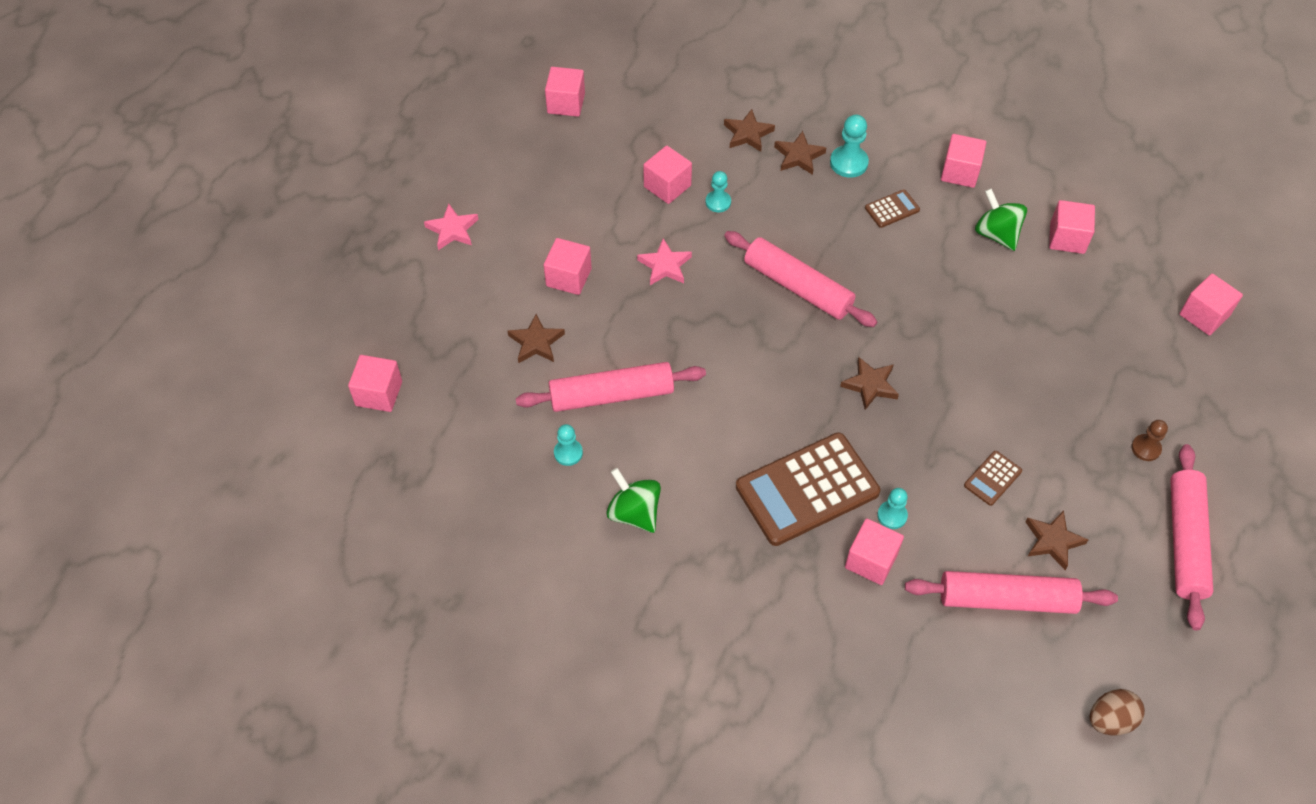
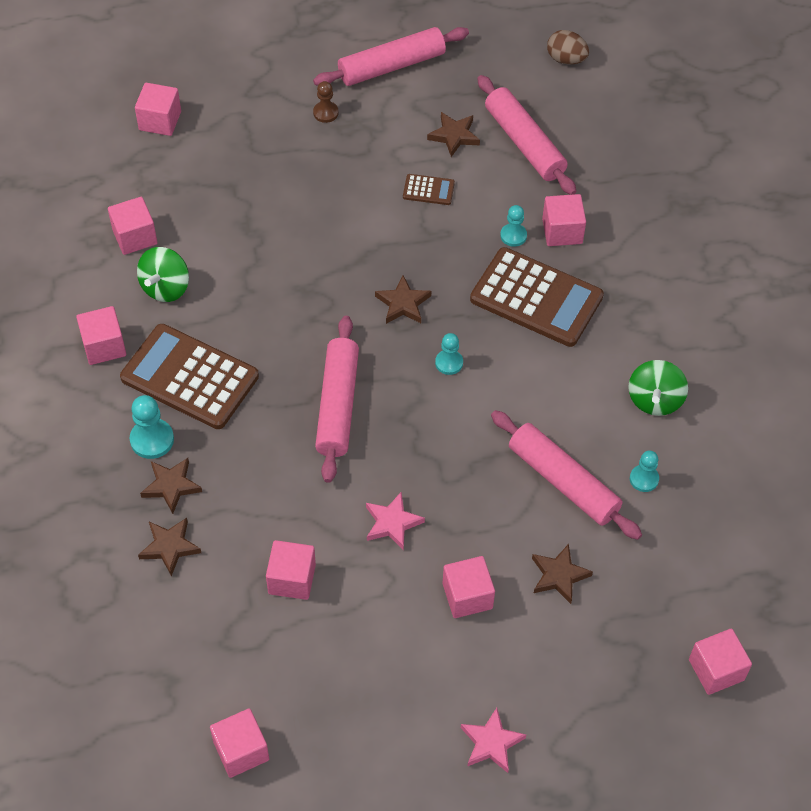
camera: 125 degrees left, 0 degrees up
turquoise pawn [706,171,731,212] -> turquoise pawn moved to [435,333,463,375]
brown calculator [865,189,920,228] -> brown calculator [120,324,259,429], size x2.30

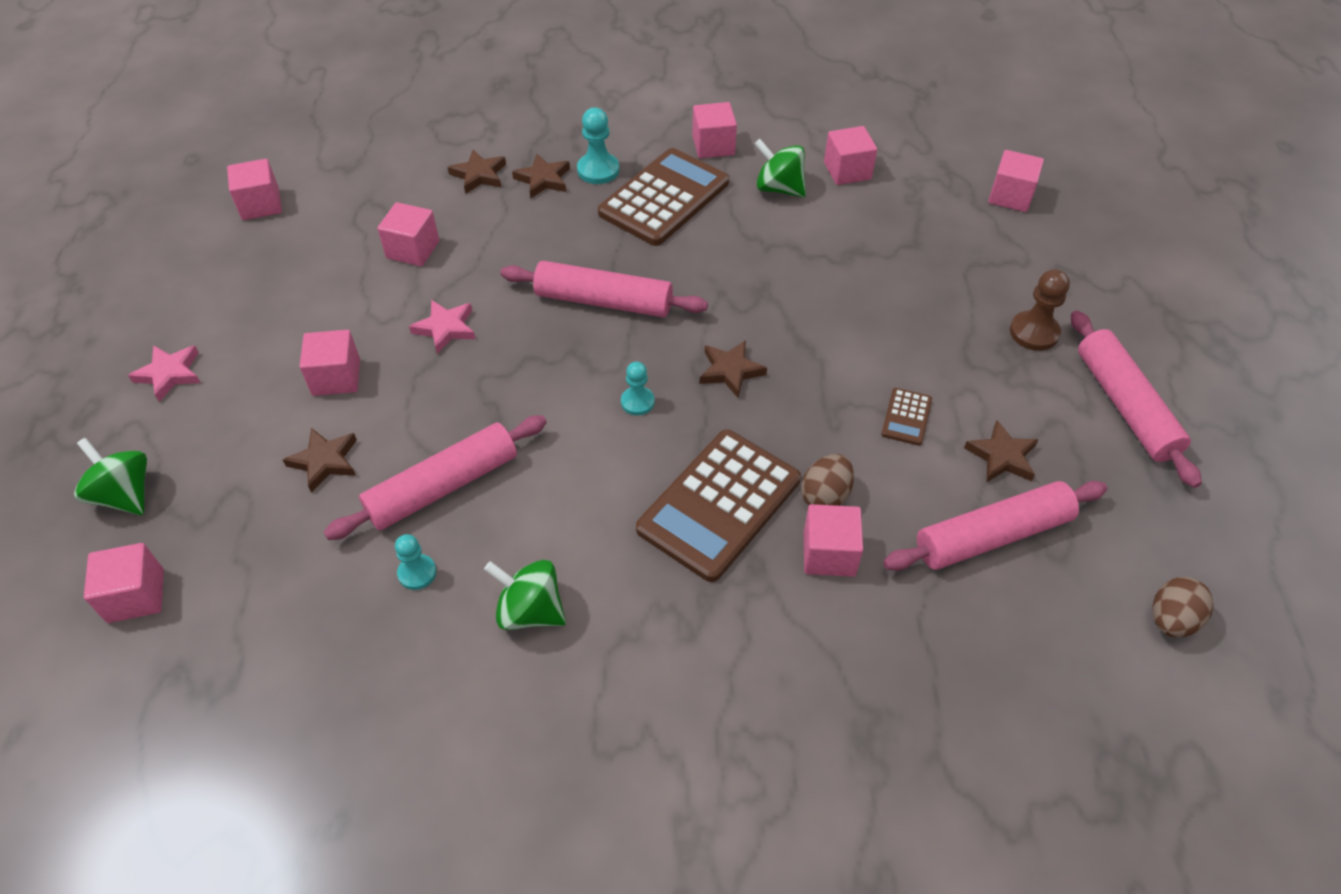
camera: 100 degrees right, 5 degrees down
brown pawn [313,81,339,123] -> brown pawn [1010,269,1070,351], size x1.51
turquoise pawn [500,205,527,247] -> brown egg [801,454,854,506]
none -> green spinning top [74,438,147,515]

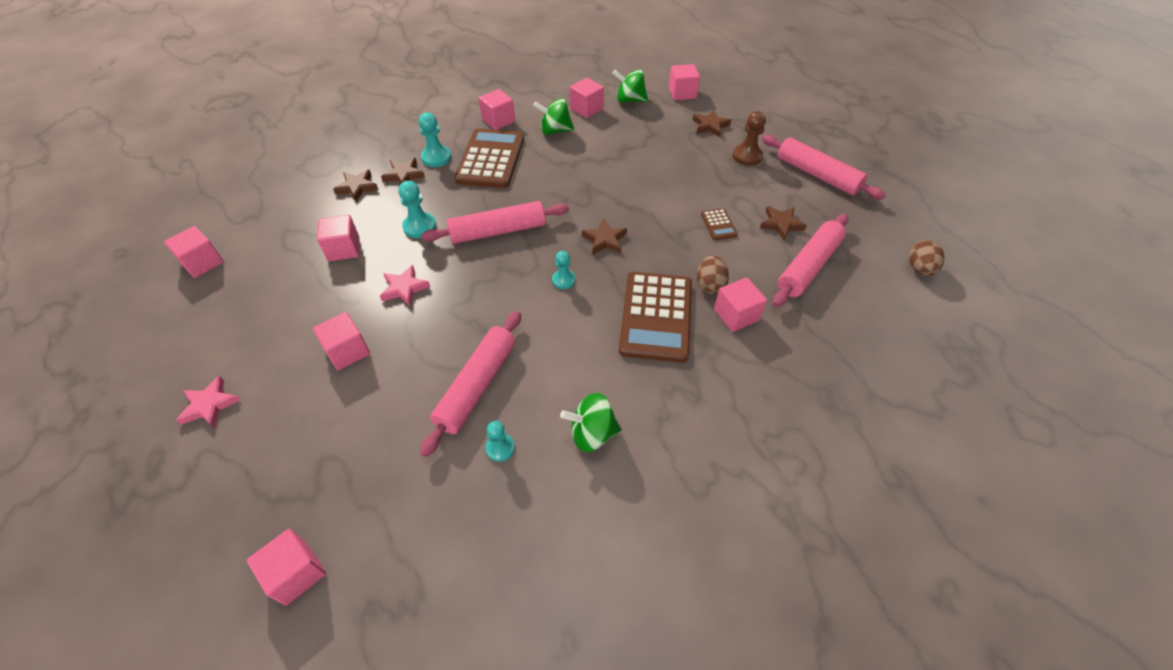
camera: 30 degrees left, 0 degrees up
green spinning top [74,438,147,515] -> green spinning top moved to [612,69,648,103]
brown star [283,428,357,493] -> brown star moved to [693,110,731,137]
none -> turquoise pawn [398,181,436,238]

